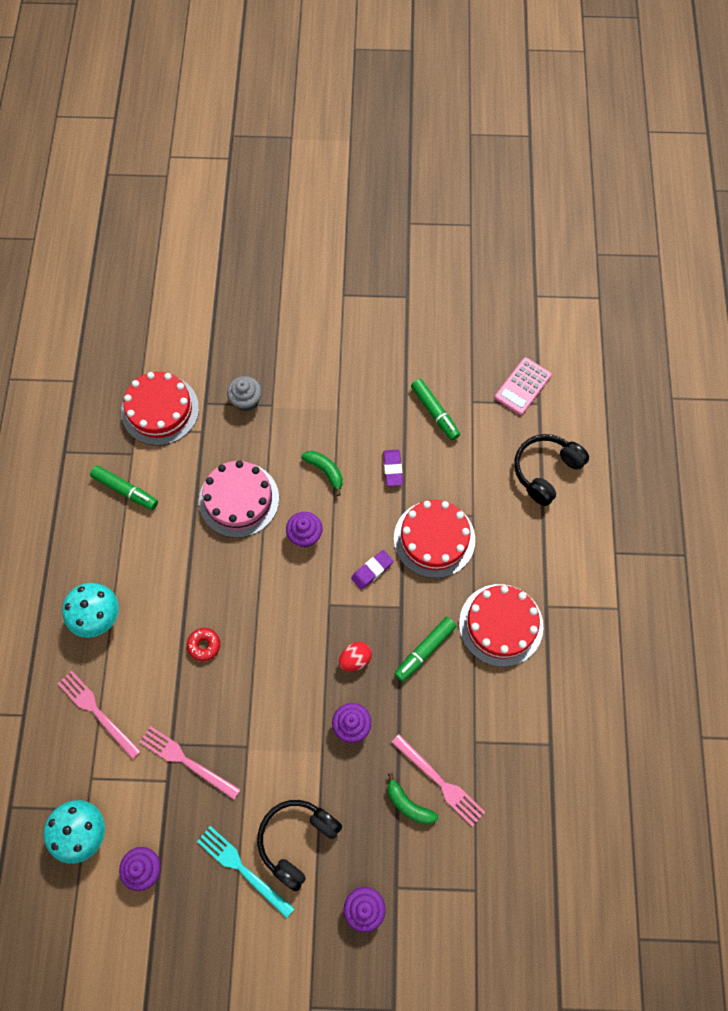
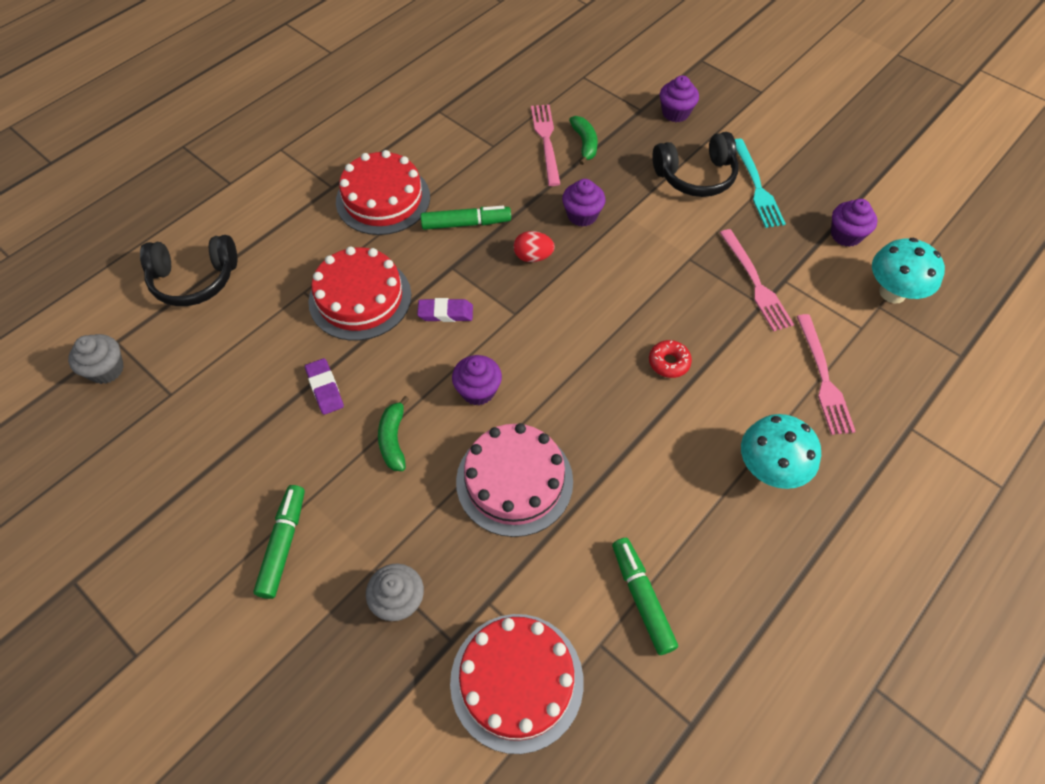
camera: 140 degrees left, 10 degrees down
purple eraser [383,450,403,486] -> purple eraser turned 60 degrees counterclockwise [305,358,344,415]
green marker [411,379,460,441] -> green marker moved to [253,485,305,599]
pink calculator [494,357,552,415] -> grey cupcake [68,334,124,384]

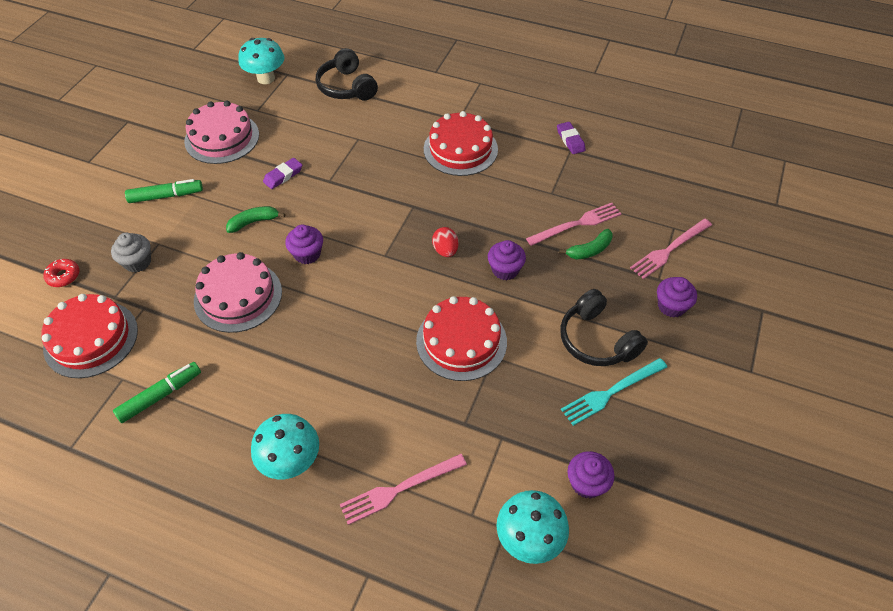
camera: 70 degrees right, 5 degrees down
grey cupcake [68,334,124,384] -> turquoise mushroom [238,38,285,84]
red cake [308,246,411,341] -> red cake moved to [416,296,507,381]
purple eraser [417,298,473,322] -> purple eraser moved to [557,122,586,154]
green marker [421,206,511,230] -> none
red donut [649,340,692,378] -> red donut moved to [44,259,79,287]
pink fork [720,229,794,332] -> pink fork moved to [630,219,712,279]
none -> pink cake [184,101,259,164]

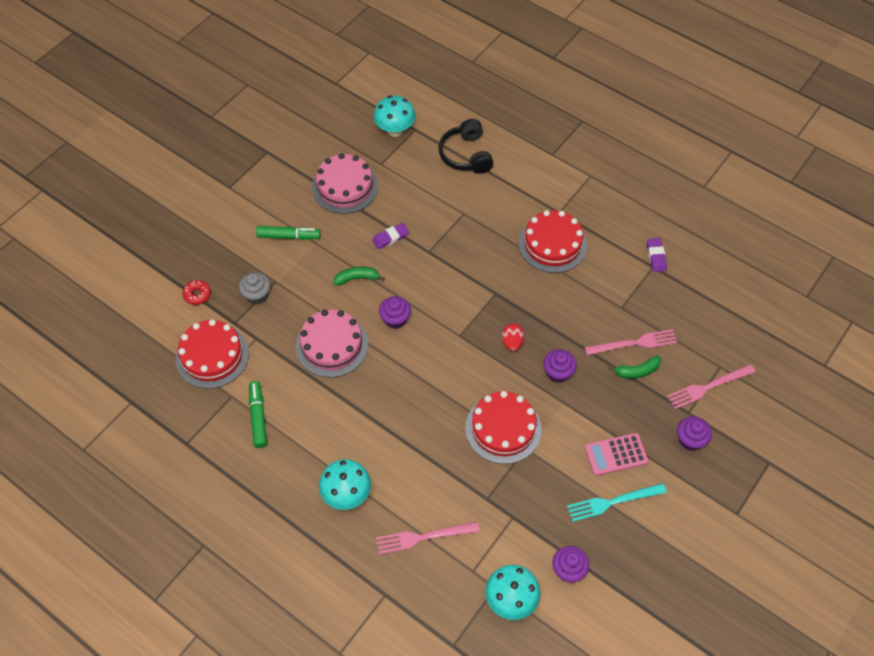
camera: 15 degrees right, 5 degrees up
green marker [113,362,201,423] -> green marker turned 75 degrees counterclockwise [249,381,267,448]
black headphones [560,289,648,366] -> pink calculator [584,433,648,476]

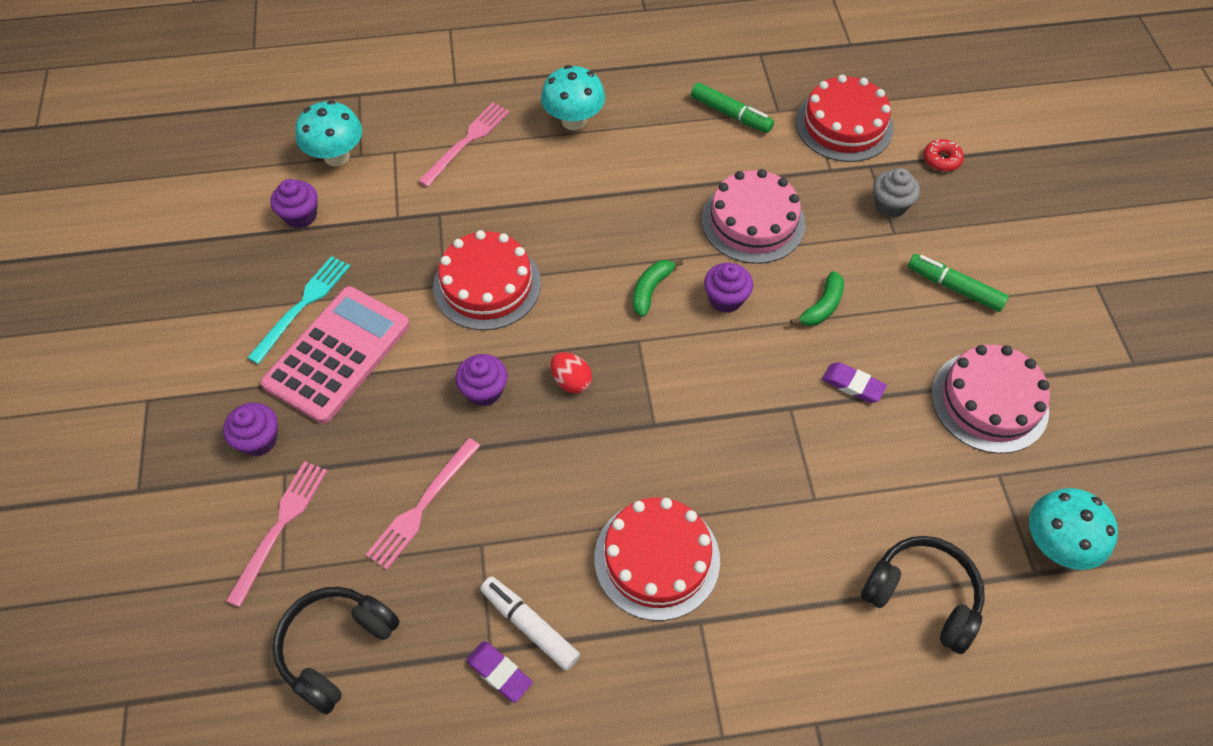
camera: 135 degrees right, 0 degrees up
green marker [256,226,321,240] -> green marker turned 75 degrees clockwise [908,254,1009,312]
purple eraser [372,223,409,249] -> purple eraser turned 75 degrees counterclockwise [822,362,887,403]
pink calculator [584,433,648,476] -> pink calculator [261,286,410,424], size x1.67
green banana [609,355,661,379] -> green banana moved to [633,259,683,317]
none -> black headphones [273,587,400,715]
none -> white marker [480,576,580,671]

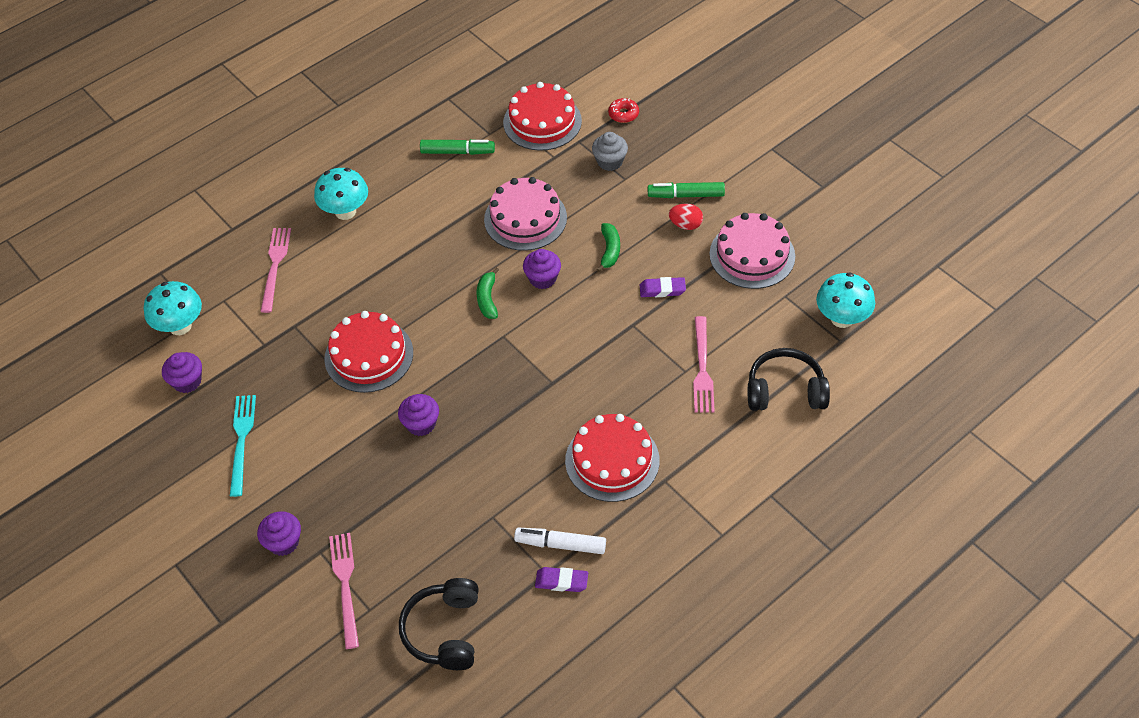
camera: 30 degrees left, 5 degrees down
pink calculator [261,286,410,424] -> none
pink fork [366,438,480,570] -> pink fork moved to [693,316,715,413]
red egg [551,352,592,393] -> red egg moved to [669,204,703,230]

